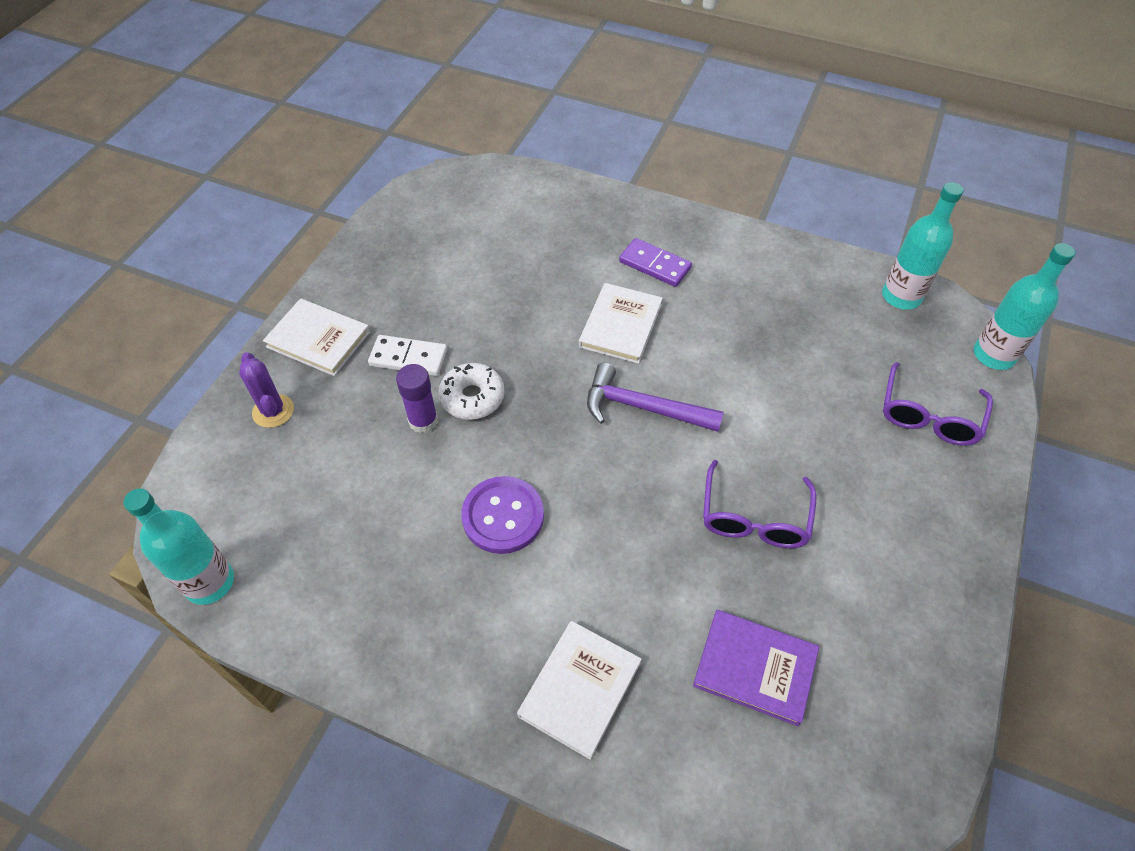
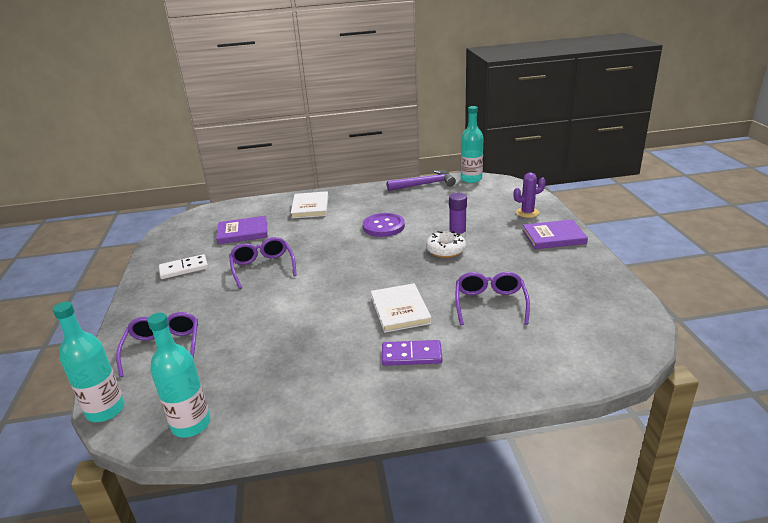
camera: 150 degrees right, 25 degrees down
purple cactus [239,352,294,428] -> purple cactus turned 45 degrees counterclockwise [514,173,546,218]
white book [263,298,370,376] -> purple book [522,220,588,249]
white domino [368,335,447,376] -> white domino moved to [159,254,208,279]
purple hammer [587,363,724,432] -> purple hammer moved to [387,170,456,191]
none -> purple glasses [455,272,530,325]

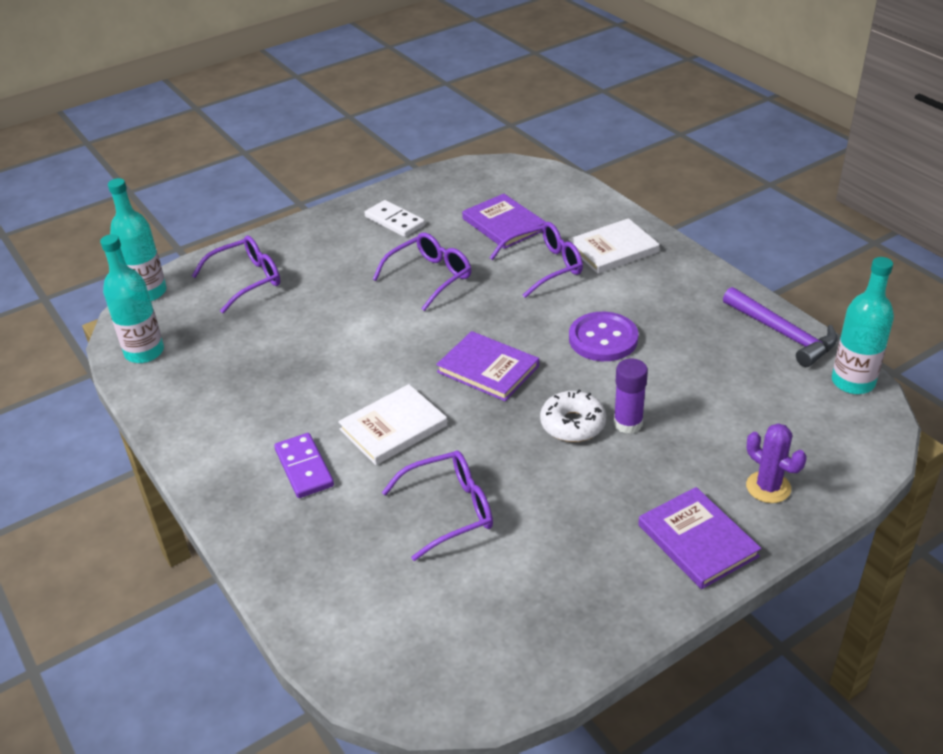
camera: 65 degrees right, 10 degrees up
none -> purple book [436,331,539,401]
none -> purple glasses [490,222,583,298]

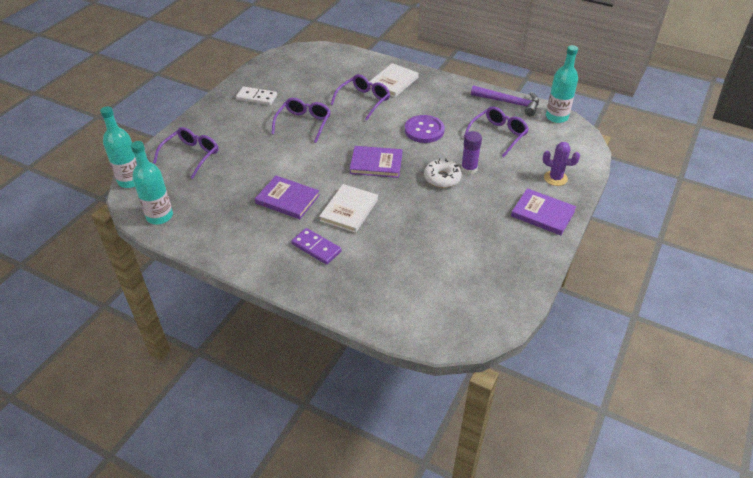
camera: 30 degrees left, 5 degrees up
purple glasses [382,451,493,561] -> purple glasses moved to [464,107,529,157]
purple book [462,194,546,249] -> purple book moved to [255,176,320,219]

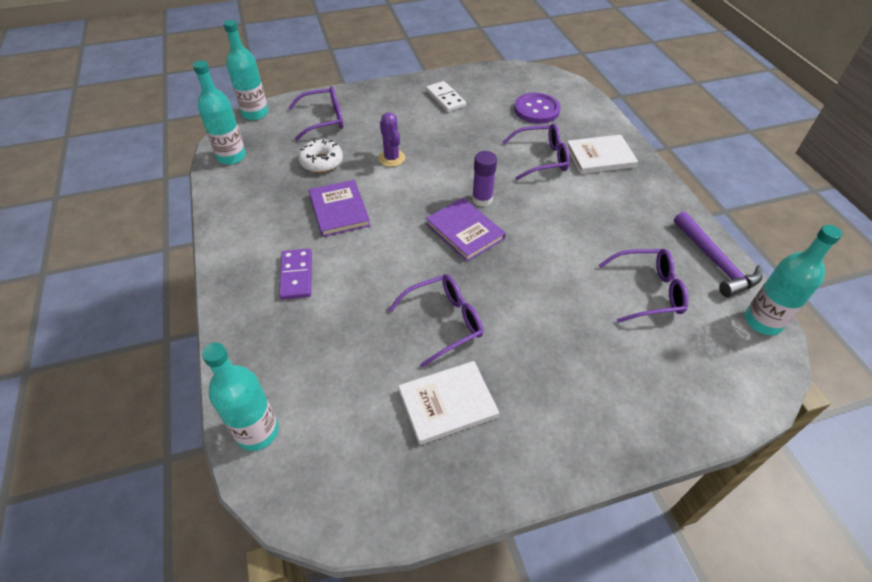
camera: 45 degrees right, 5 degrees up
purple glasses [272,98,331,143] -> purple glasses moved to [389,274,483,368]
white book [319,184,378,233] -> white book moved to [398,361,499,445]
purple button [405,115,445,143] -> purple button moved to [514,93,561,124]
white donut [424,158,462,188] -> white donut moved to [298,139,343,173]
purple glue stick [461,131,482,175] -> purple glue stick moved to [472,151,497,207]
purple book [511,188,576,235] -> none
purple cactus [543,142,580,186] -> purple cactus moved to [378,113,405,167]
none -> turquoise bottle [202,343,279,451]

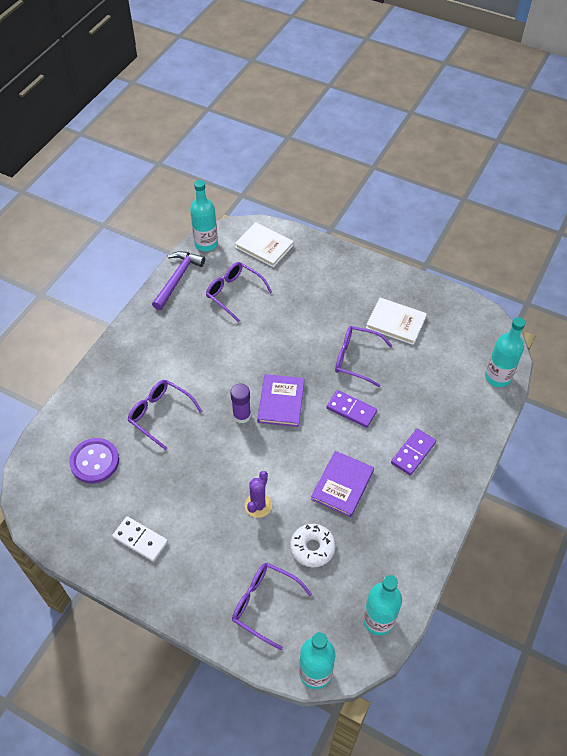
camera: 135 degrees left, 5 degrees up
white domino [426,81,466,112] -> white domino turned 75 degrees counterclockwise [112,516,168,562]
white book [567,135,638,174] -> white book moved to [235,222,294,267]
none -> purple domino [326,390,377,428]

